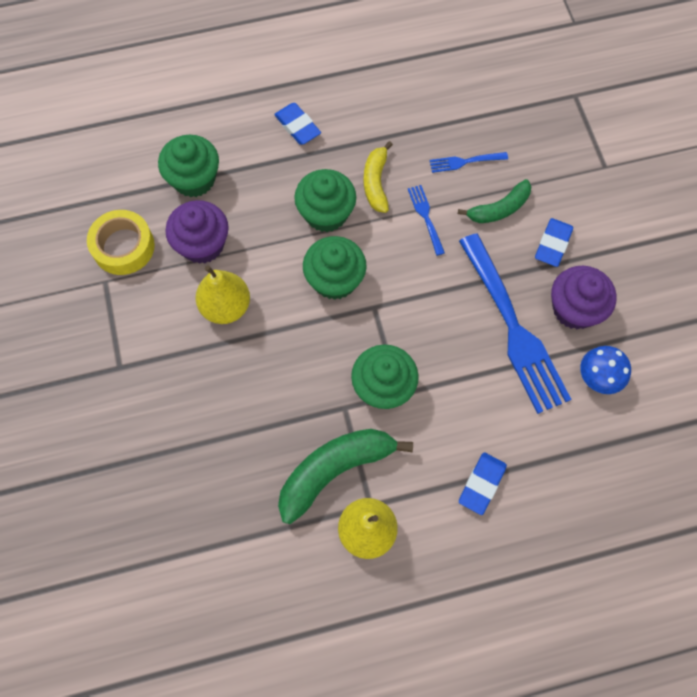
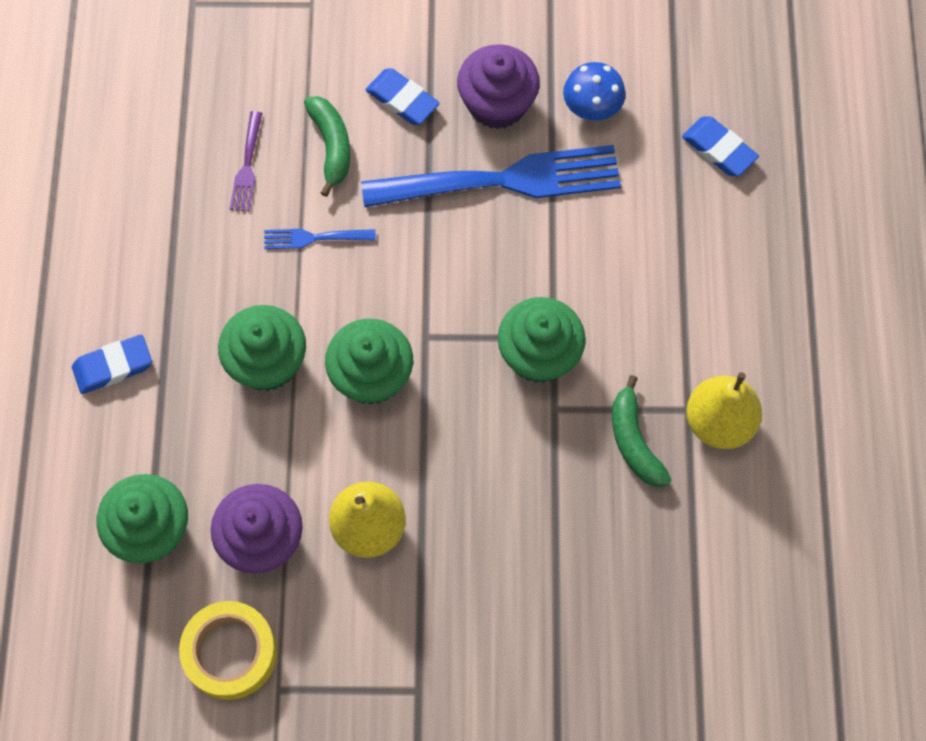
camera: 75 degrees left, 0 degrees up
green banana [278,429,413,524] -> green banana [612,375,671,487], size x0.61
yellow banana [364,141,393,213] -> none
blue fork [430,152,508,173] -> purple fork [230,111,262,212]
blue eraser [459,452,507,515] -> blue eraser moved to [682,117,759,176]

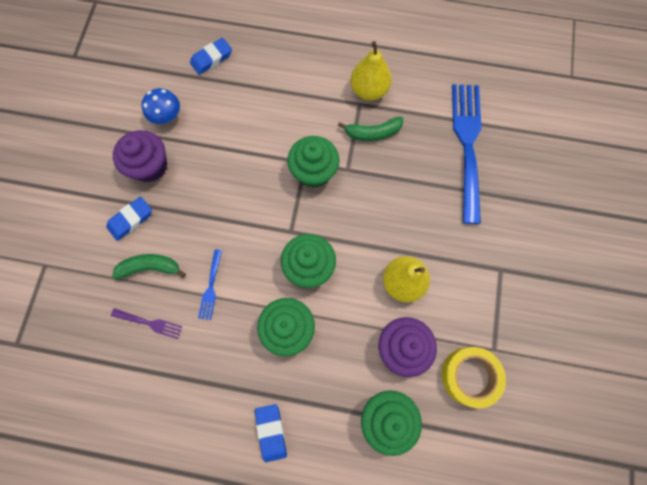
camera: 80 degrees left, 5 degrees up
blue fork [361,145,621,207] -> blue fork moved to [452,84,482,224]

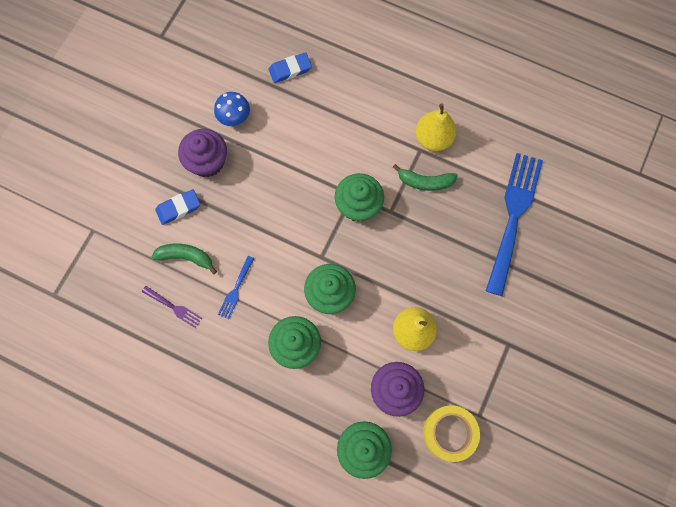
camera: 15 degrees right, 0 degrees up
blue eraser [255,404,287,462] -> none

